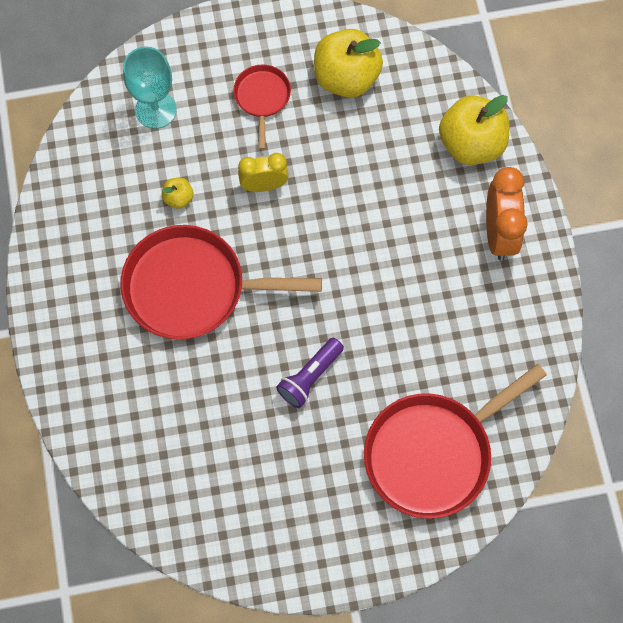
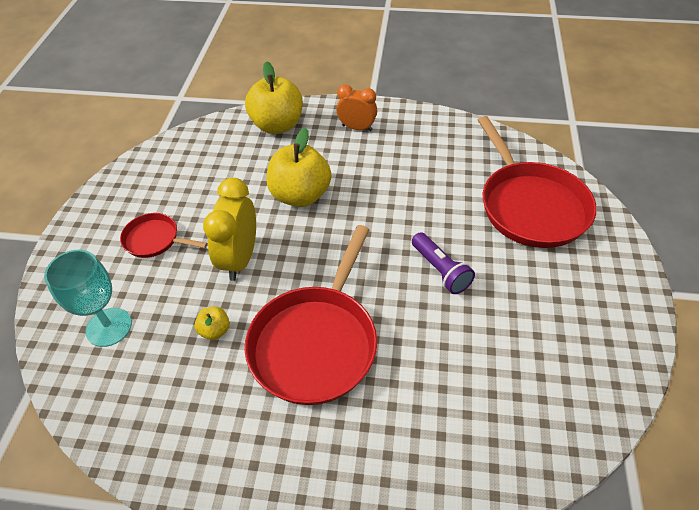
camera: 70 degrees left, 20 degrees down
yellow clock [238,153,288,192] -> yellow clock [203,178,256,281], size x1.52
yellow apple [314,29,383,98] -> yellow apple moved to [267,128,332,207]
orange clock [486,167,528,261] -> orange clock [336,85,377,131], size x0.66

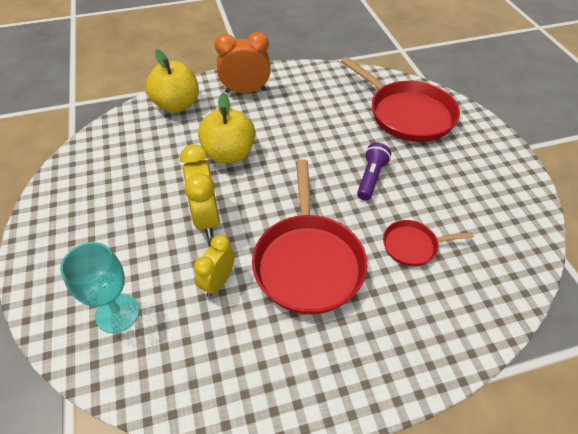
camera: 25 degrees left, 0 degrees up
red pan [120,213,208,258] -> red pan moved to [383,220,474,266]
yellow apple [194,307,230,340] -> yellow clock [194,235,235,297]
orange clock [336,85,377,131] -> orange clock [215,32,271,93], size x1.52
purple flashlight [412,232,475,294] -> purple flashlight turned 105 degrees counterclockwise [357,143,391,201]

